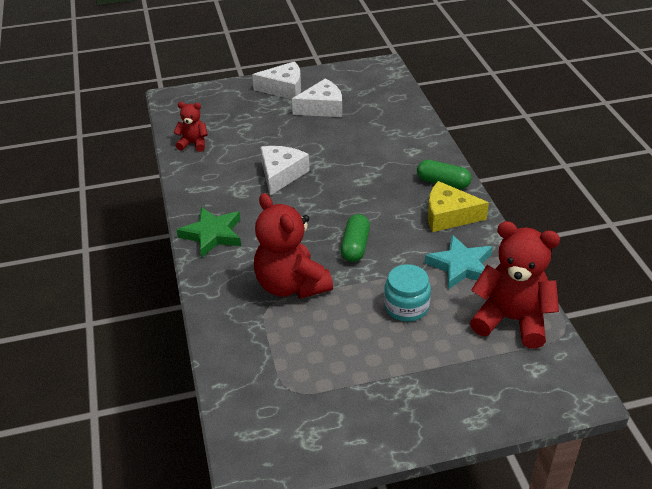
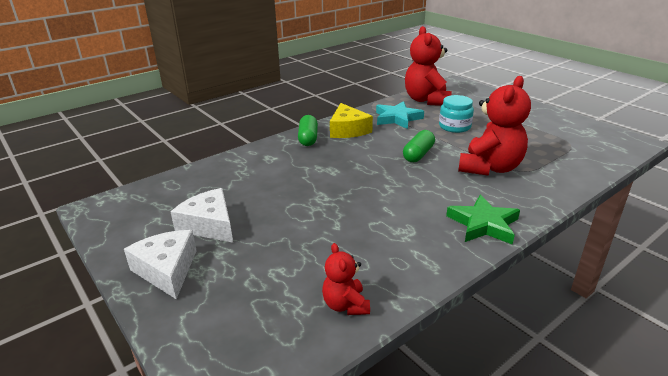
camera: 115 degrees left, 10 degrees down
white cheese [261,146,310,195] -> none
green capsule [341,214,370,262] -> green capsule turned 45 degrees counterclockwise [403,130,435,162]

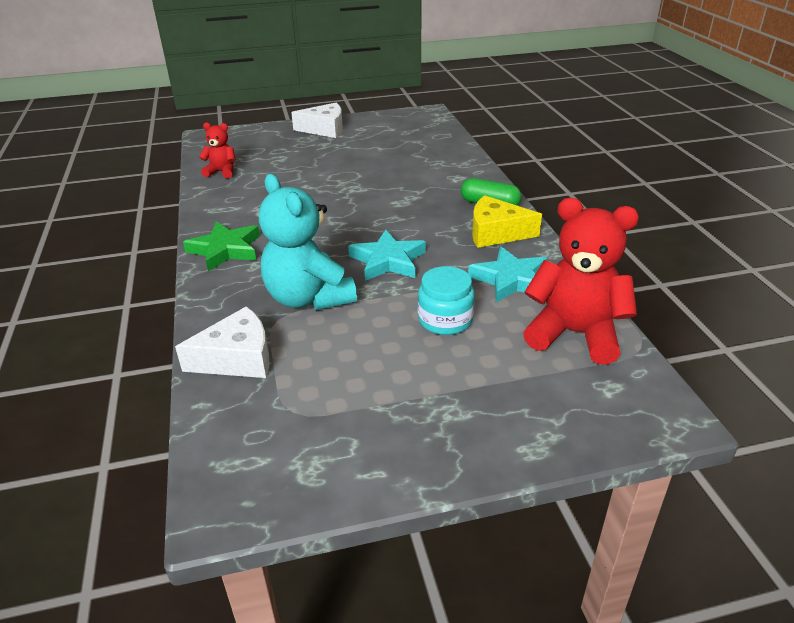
camera: 115 degrees right, 5 degrees up
white cheese [171,188,233,243] -> white cheese moved to [175,306,269,378]
green capsule [403,130,435,162] -> turquoise star [348,230,426,281]
red teddy bear [458,76,531,175] -> turquoise teddy bear [259,174,357,310]

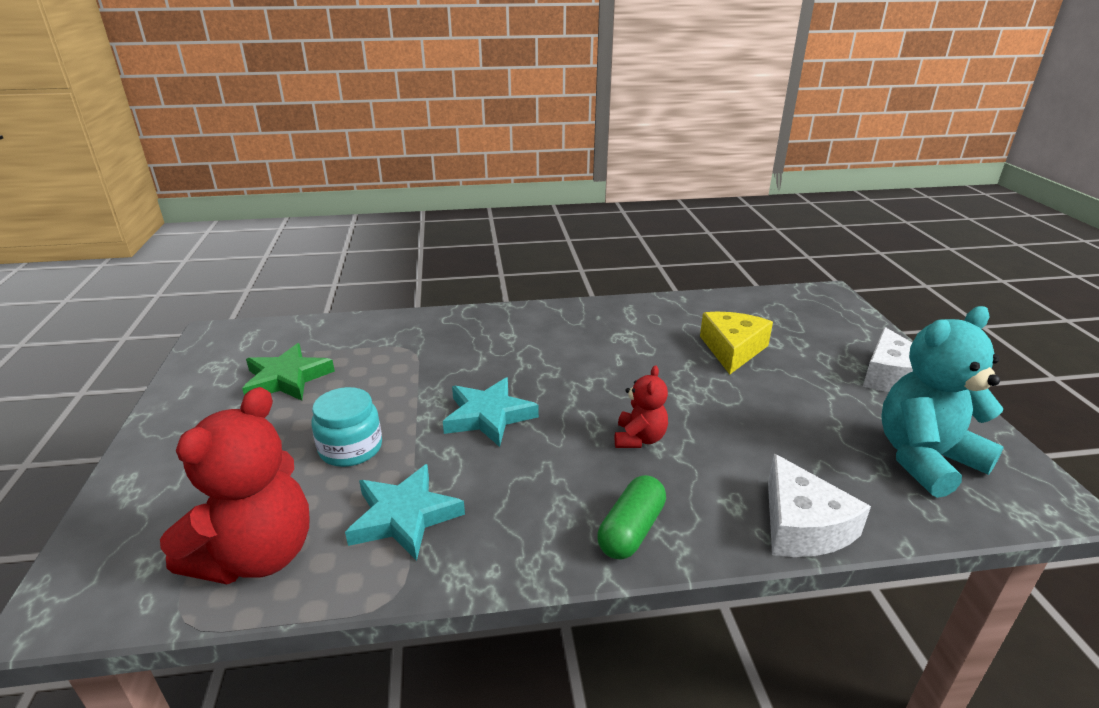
camera: 95 degrees right, 5 degrees down
white cheese [175,306,269,378] -> white cheese moved to [768,454,871,557]
green star [183,221,260,271] -> green star moved to [242,343,335,401]
red teddy bear [199,122,235,178] -> red teddy bear moved to [615,365,668,448]
turquoise teddy bear [259,174,357,310] -> turquoise teddy bear moved to [881,306,1004,498]
yellow cheese [472,195,542,248] -> yellow cheese moved to [700,312,773,374]

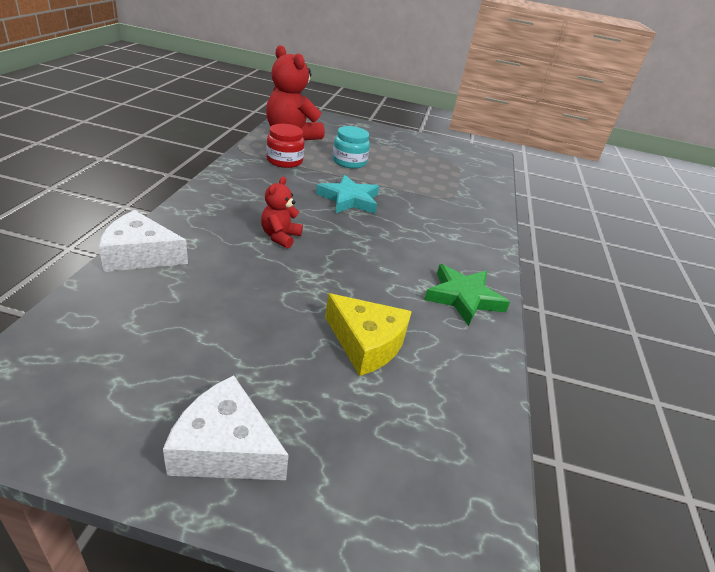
camera: 105 degrees right, 5 degrees up
green star [242,343,335,401] -> green star moved to [424,264,510,326]
turquoise star [345,464,465,561] -> red jar [266,124,305,168]
green capsule [597,475,666,559] -> none
red teddy bear [615,365,668,448] -> red teddy bear turned 75 degrees clockwise [261,177,303,249]
turquoise teddy bear [881,306,1004,498] -> none

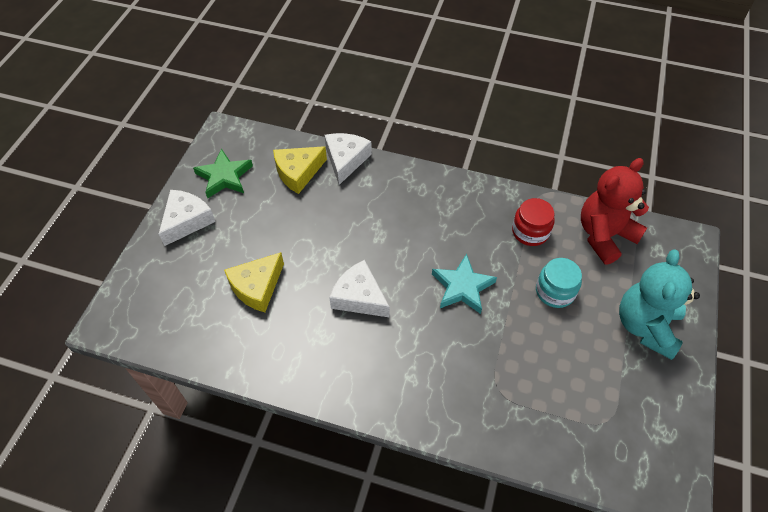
camera: 100 degrees right, 20 degrees up
red teddy bear [261,177,303,249] -> none
green star [424,264,510,326] -> green star moved to [193,149,253,198]
none -> yellow cheese [273,146,327,194]
none -> white cheese [329,260,390,317]
none -> turquoise teddy bear [619,249,700,360]

